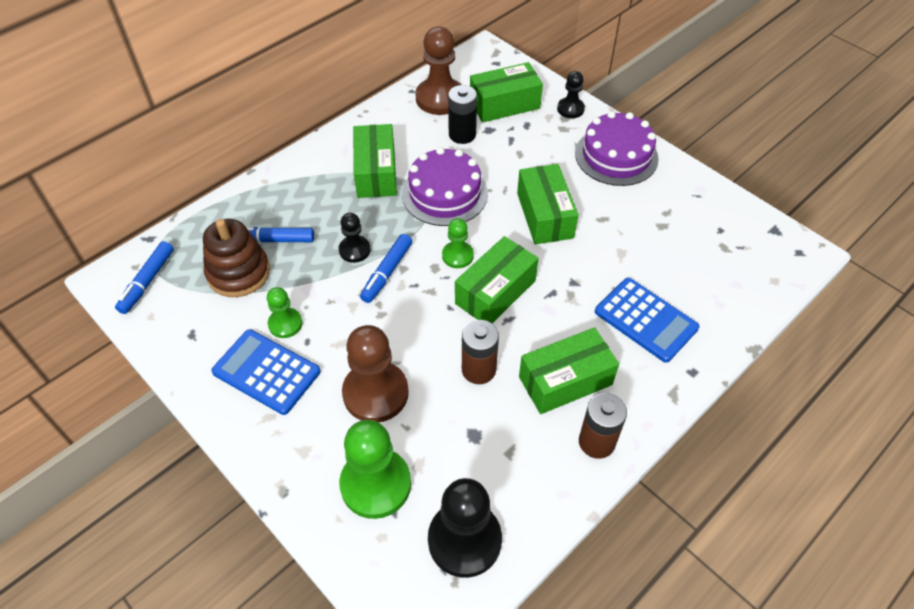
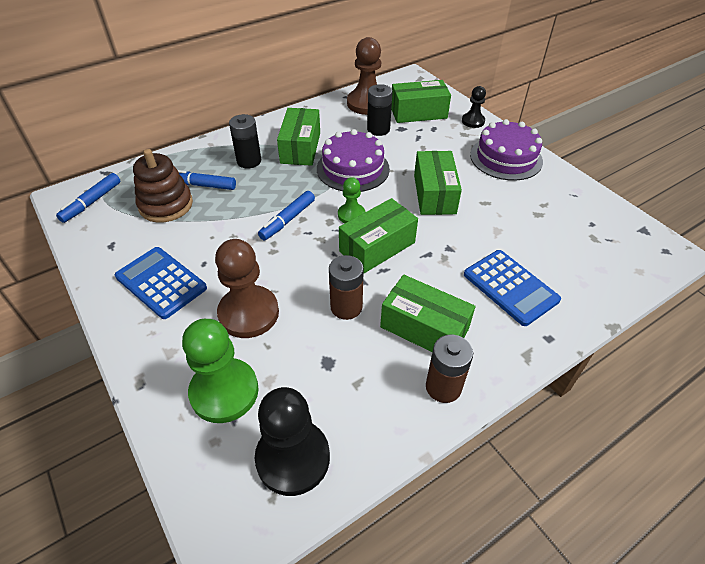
camera: 10 degrees right, 5 degrees down
green pawn [267,287,302,338] -> none
black pawn [339,213,371,263] -> none
green box [519,327,619,414] -> green box turned 45 degrees clockwise [380,275,476,352]
none -> black battery [229,114,261,168]

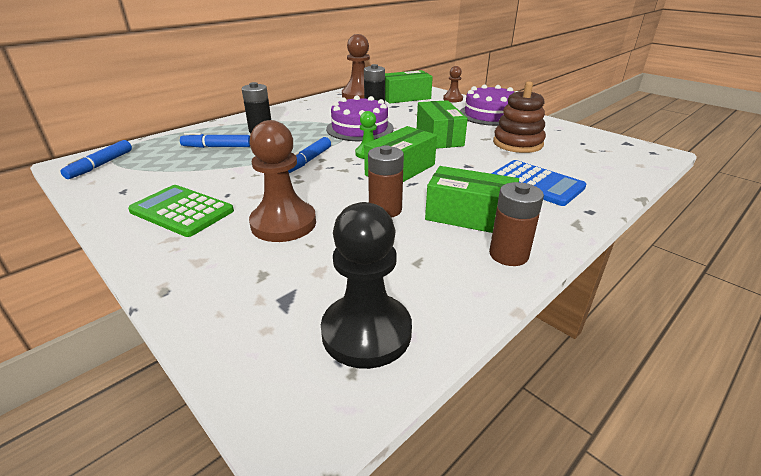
camera: 10 degrees left, 15 degrees down
blue calculator [115,247,207,319] -> green calculator [128,185,234,237]
brown stacking toy [133,149,193,223] -> brown stacking toy moved to [493,81,546,153]
green pawn [182,319,259,423] -> none
green box [277,108,320,166] -> none
black pawn [462,86,486,128] -> brown pawn [443,66,463,102]

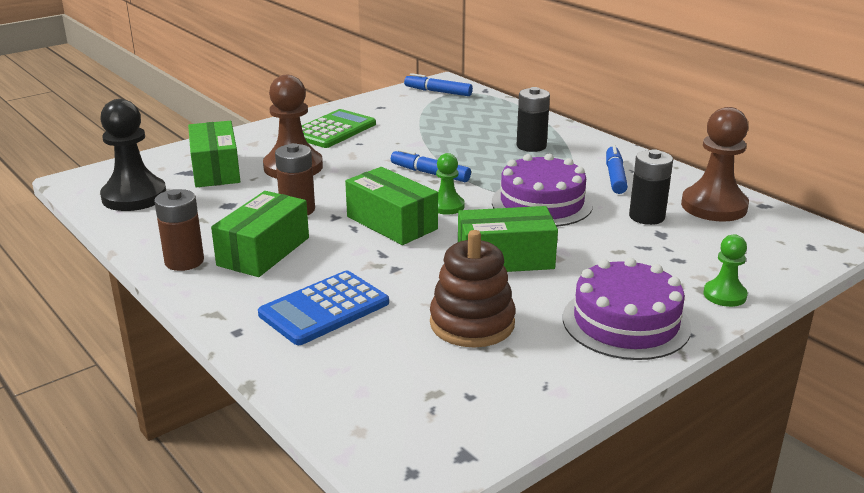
camera: 95 degrees right, 5 degrees down
blue marker [180,133,250,148] -> blue marker moved to [606,145,628,194]
green box [385,70,433,104] -> green box moved to [188,121,240,187]
brown pawn [443,66,463,102] -> green pawn [704,234,748,307]

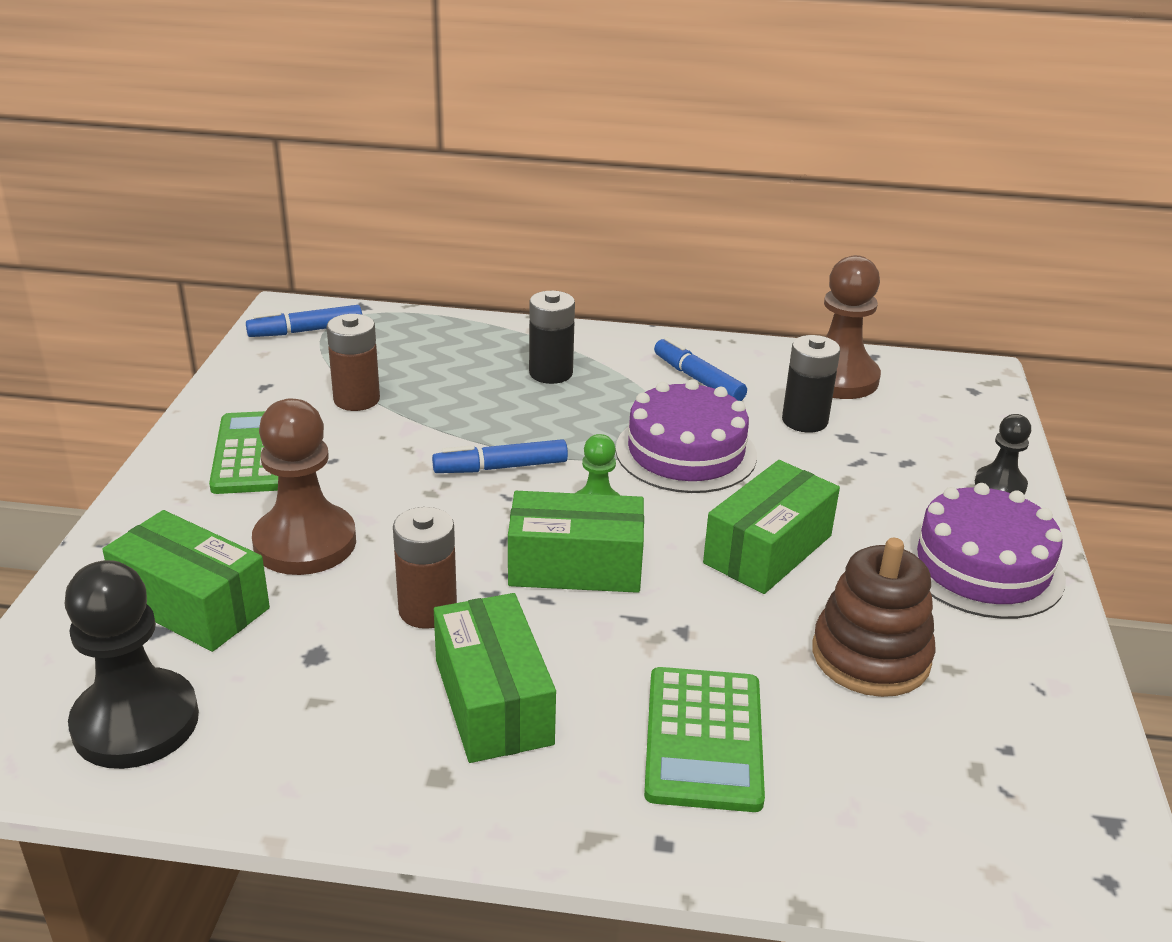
camera: 45 degrees left, 5 degrees up
brown battery [154,189,204,271] -> brown battery moved to [326,314,380,411]
blue calculator [258,271,389,345] -> green calculator [644,667,765,812]
green pawn [704,234,748,307] -> black pawn [975,414,1031,494]

